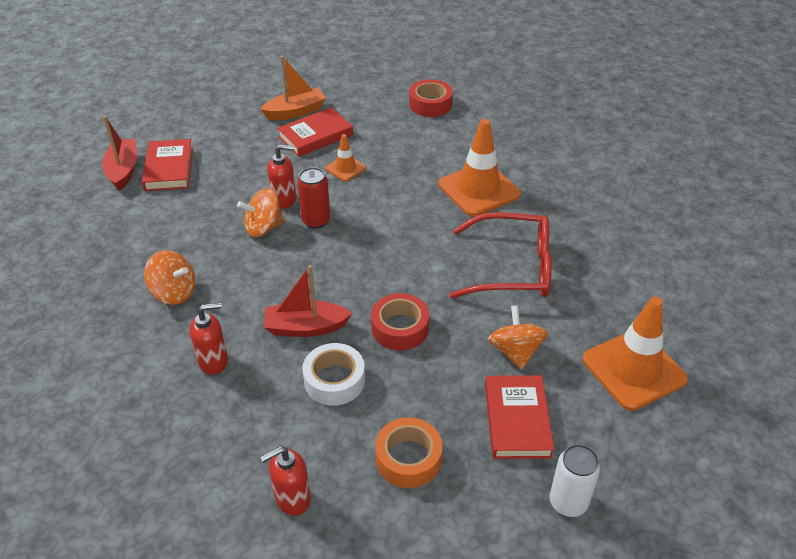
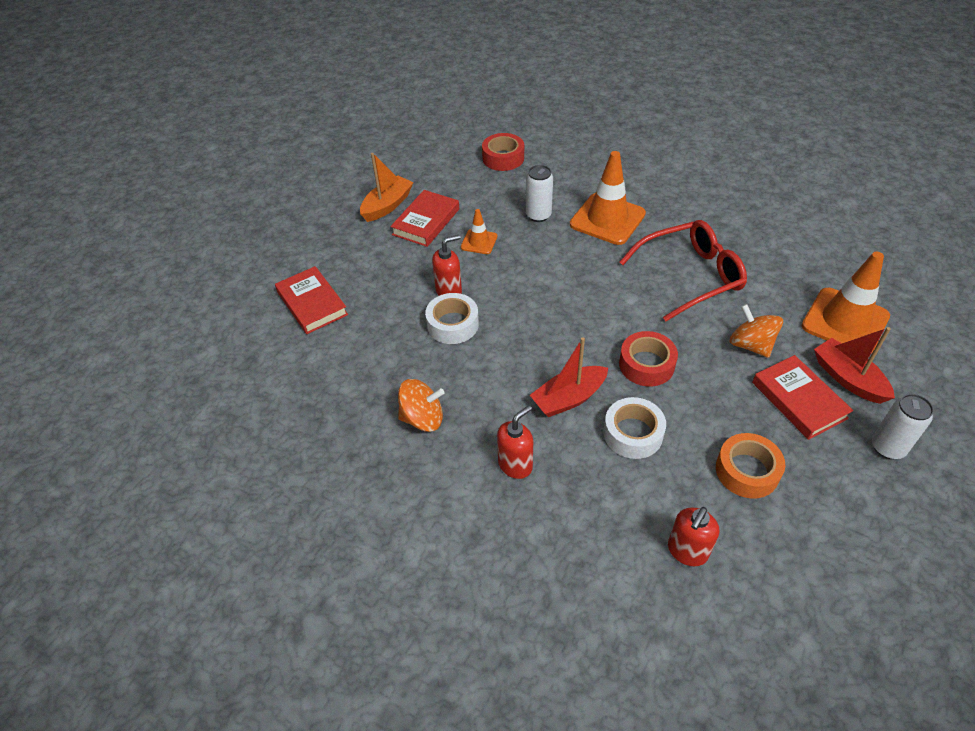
camera: 25 degrees left, 5 degrees up
red boat [102,116,137,191] -> red boat moved to [814,327,895,404]
orange spinning top [237,188,284,237] -> white tape [425,293,479,344]
red can [297,167,330,229] -> none
none -> white can [526,165,553,222]

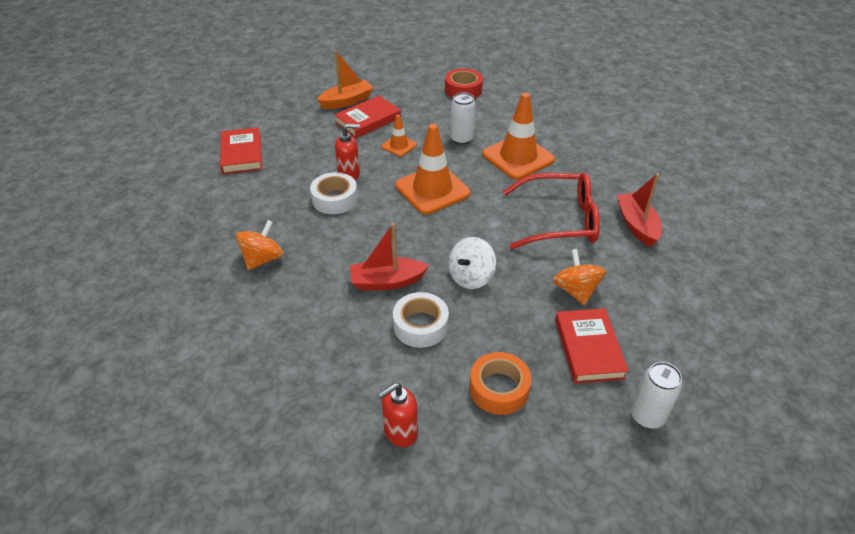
camera: 20 degrees right, 5 degrees down
orange spinning top [398,379,445,432] -> orange spinning top turned 75 degrees counterclockwise [235,220,284,270]
red soap dispenser [497,405,533,479] -> none
red tape [619,331,678,386] -> white spinning top [448,237,496,289]
orange traffic cone [802,252,890,354] -> orange traffic cone moved to [395,124,471,214]
red boat [814,327,895,404] -> red boat moved to [617,173,662,247]

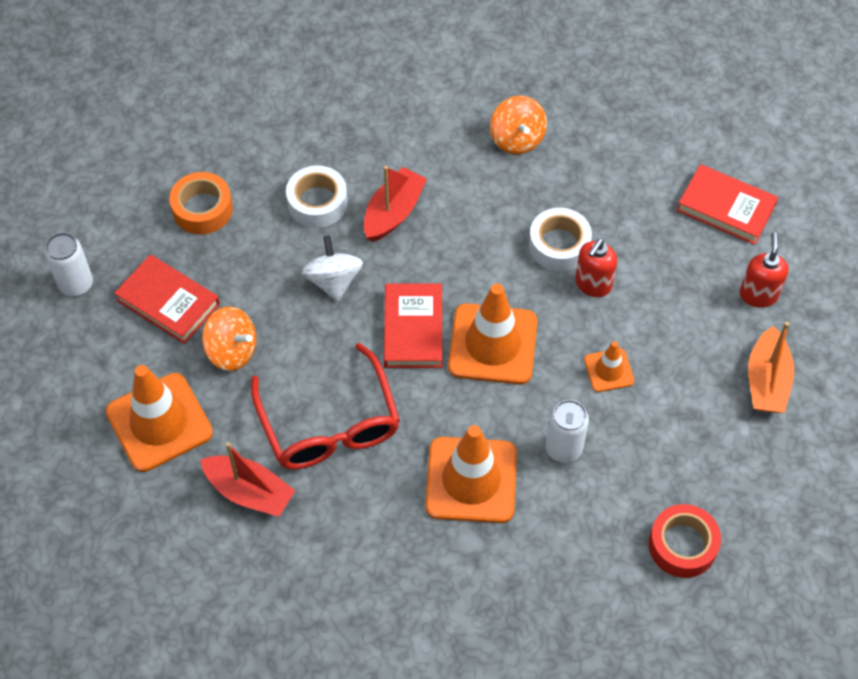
camera: 130 degrees right, 15 degrees up
red book [334,96,401,138] -> red book moved to [384,284,442,368]
red soap dispenser [378,383,418,447] -> red soap dispenser moved to [740,232,789,308]
red glasses [503,173,600,249] -> red glasses turned 60 degrees counterclockwise [251,343,400,469]
none -> orange traffic cone [106,365,213,472]

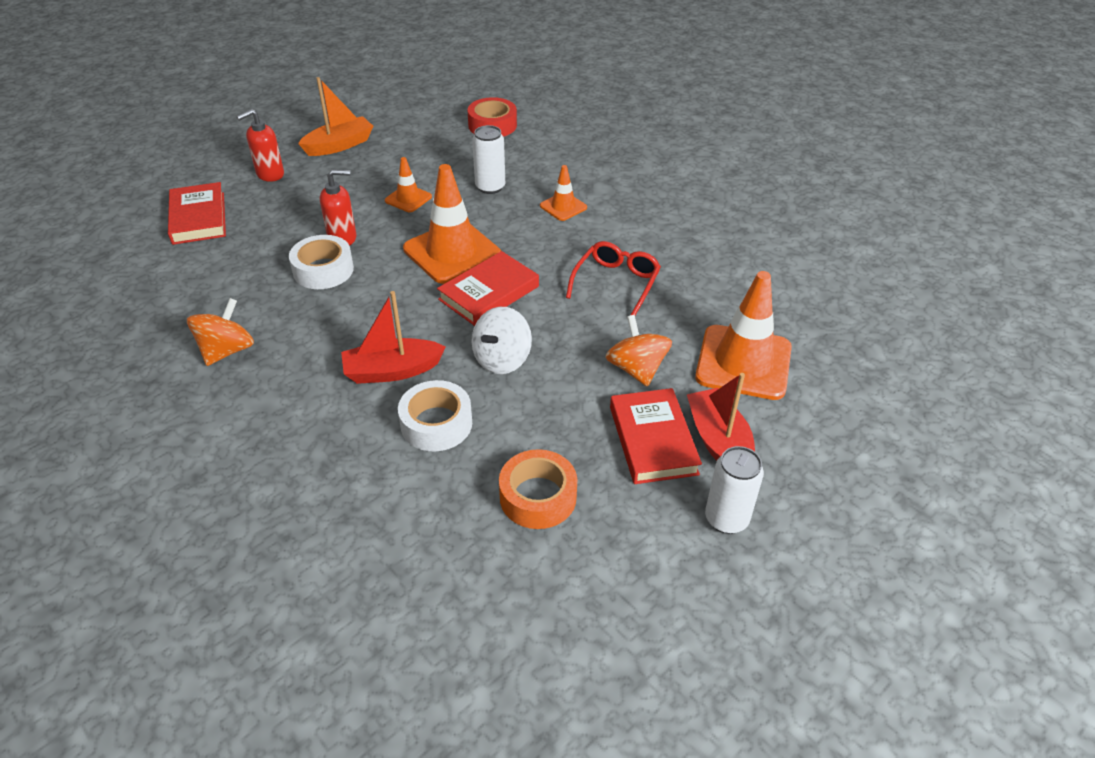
camera: 135 degrees left, 15 degrees down
red boat [200,442,296,517] -> red boat moved to [687,373,755,461]
red glasses [251,343,400,469] -> red glasses [566,241,661,315], size x0.65
orange traffic cone [425,425,517,523] -> orange traffic cone [540,165,587,221], size x0.51

